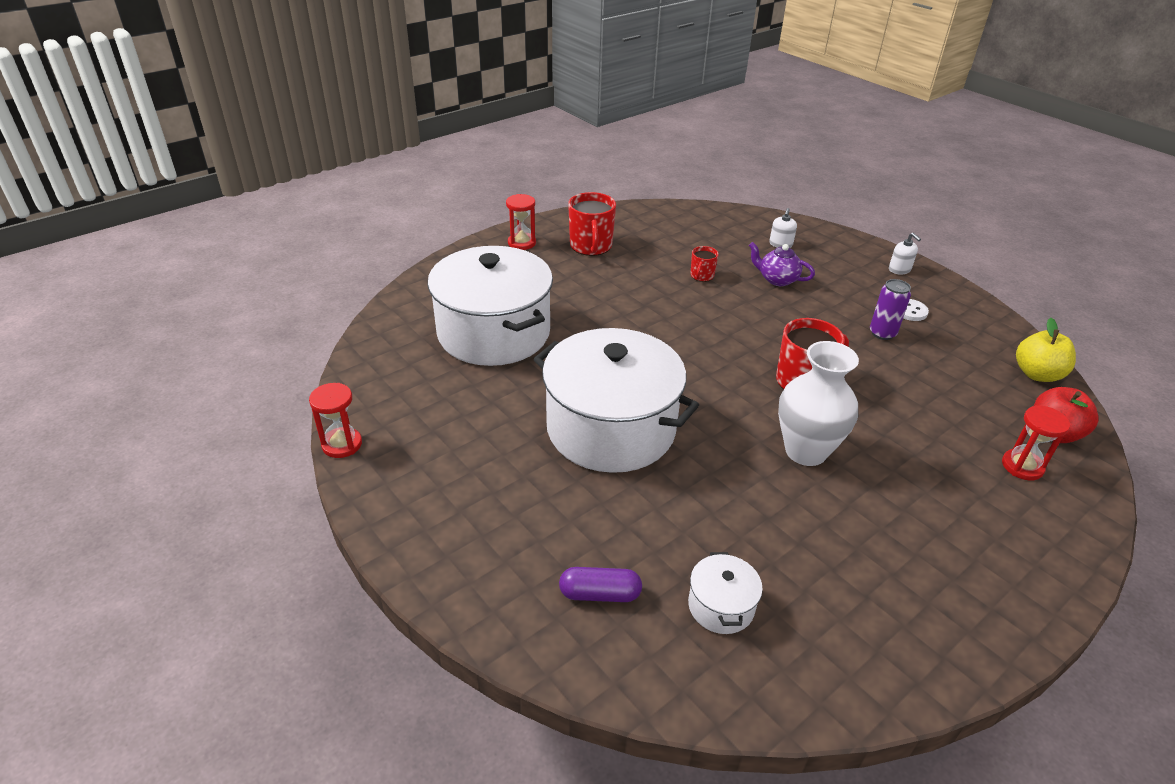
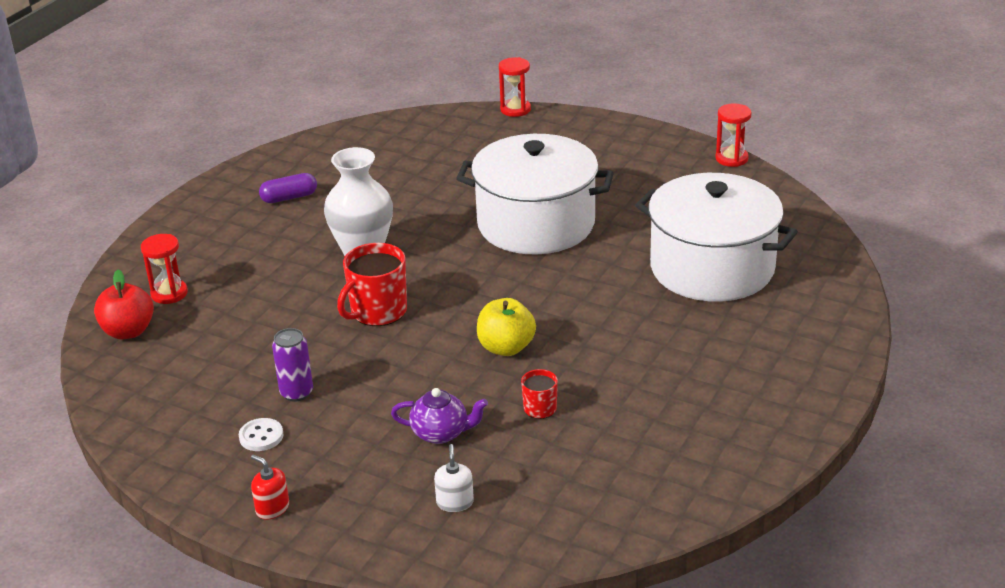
camera: 160 degrees right, 5 degrees down
red hourglass [506,194,536,250] -> red hourglass moved to [499,57,531,117]
purple capsule [559,567,642,602] -> purple capsule moved to [259,173,317,203]
red mug [568,192,616,256] -> none
white pot [688,552,763,634] -> none
white soap dispenser [889,233,921,275] -> red soap dispenser [251,455,289,520]
yellow apple [1016,318,1076,382] -> yellow apple moved to [477,298,536,356]

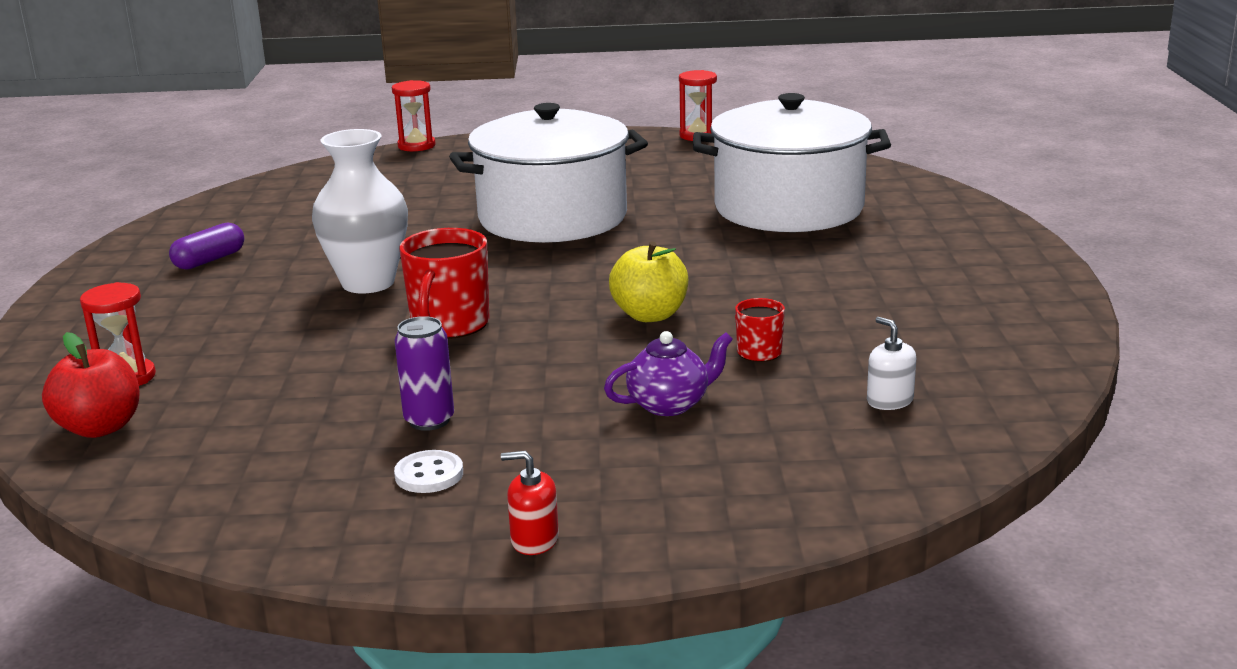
camera: 30 degrees left, 10 degrees down
white soap dispenser [434,444,474,512] -> white soap dispenser moved to [867,317,916,410]

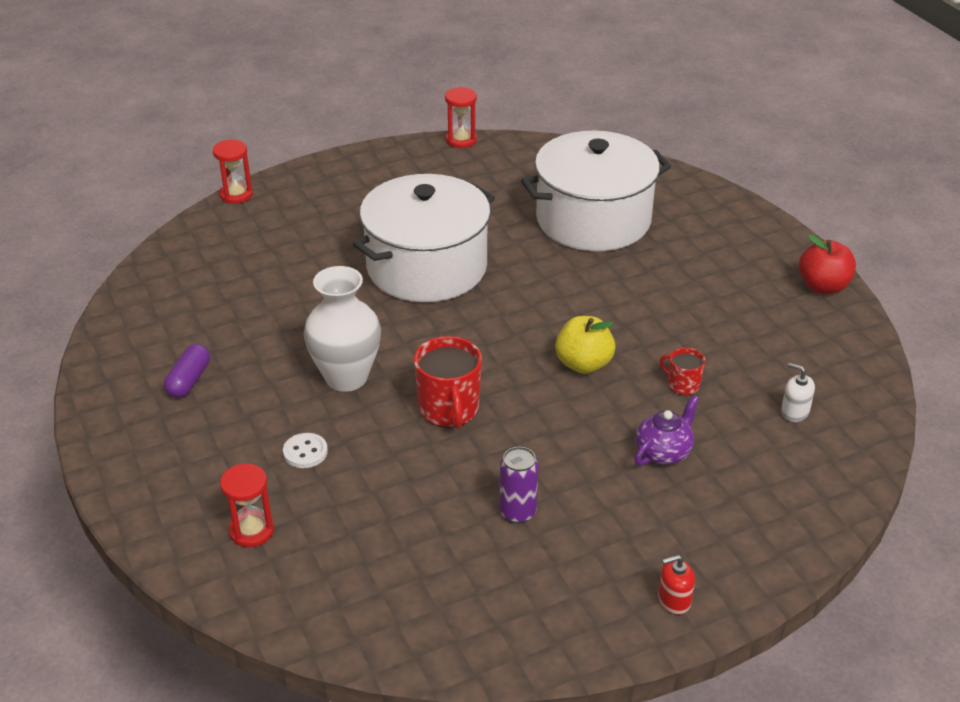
camera: 25 degrees left, 15 degrees up
red apple [42,332,140,438] -> red apple moved to [799,235,856,294]
white button [394,450,463,493] -> white button moved to [283,433,328,468]

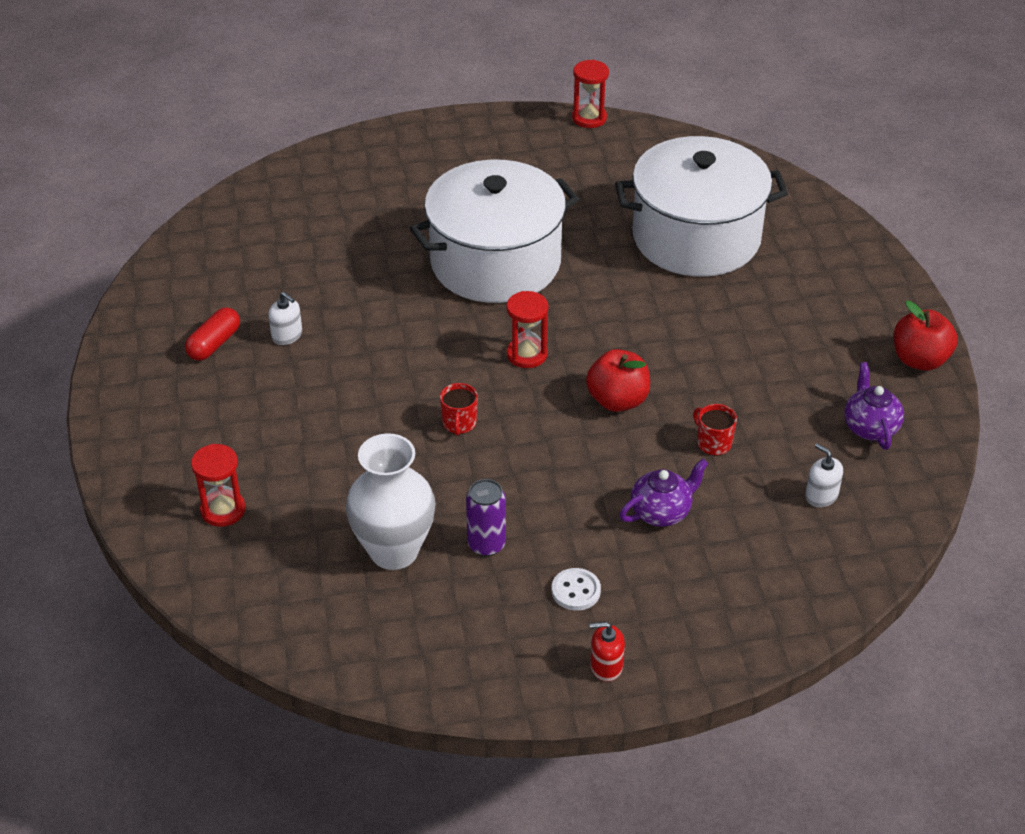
camera: 15 degrees right, 5 degrees up
purple capsule [164,344,210,398] -> red capsule [185,307,240,361]
red hourglass [213,140,253,204] -> red hourglass moved to [506,291,548,368]
white button [283,433,328,468] -> white button moved to [552,568,601,611]
white vase [304,266,381,392] -> white vase moved to [346,433,436,570]
red mug [414,336,482,429] -> red mug [440,383,478,436], size x0.54
yellow apple [555,316,616,374] -> red apple [586,349,650,412]
none -> white soap dispenser [268,292,302,345]
none -> purple teapot [844,362,904,450]

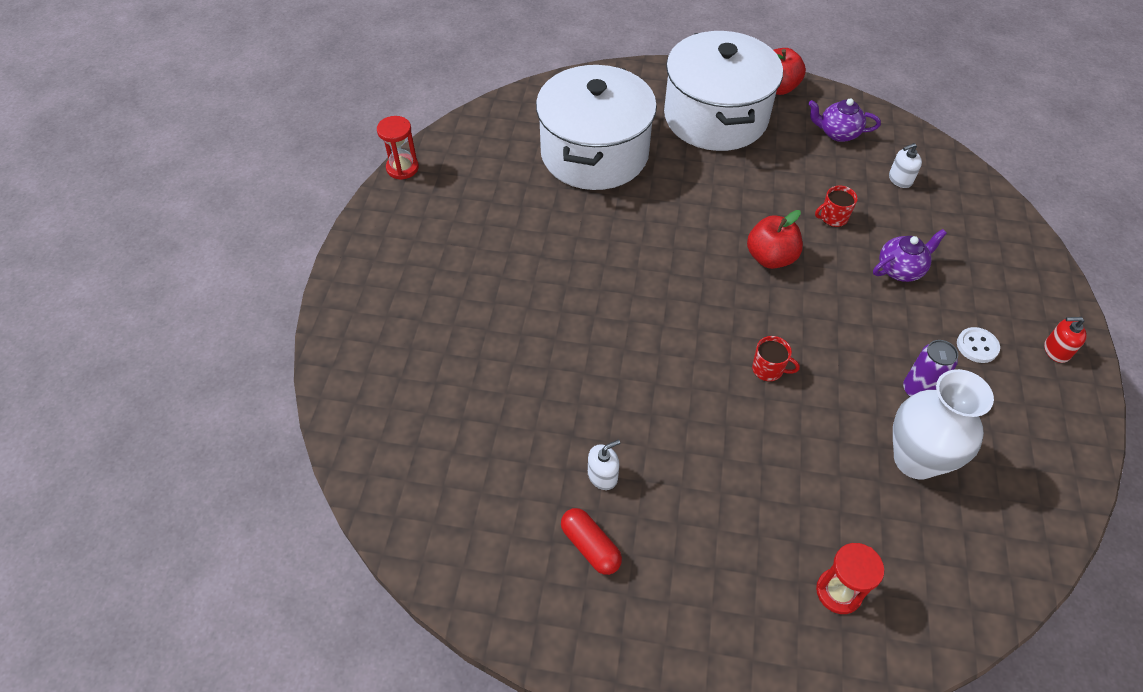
camera: 70 degrees left, 10 degrees up
white pot [410,160,579,303] -> white pot moved to [664,31,783,151]
red hourglass [506,291,548,368] -> none
red soap dispenser [590,622,625,682] -> red soap dispenser turned 75 degrees clockwise [1044,317,1086,363]
purple teapot [619,459,709,527] -> purple teapot turned 75 degrees clockwise [873,229,947,282]

